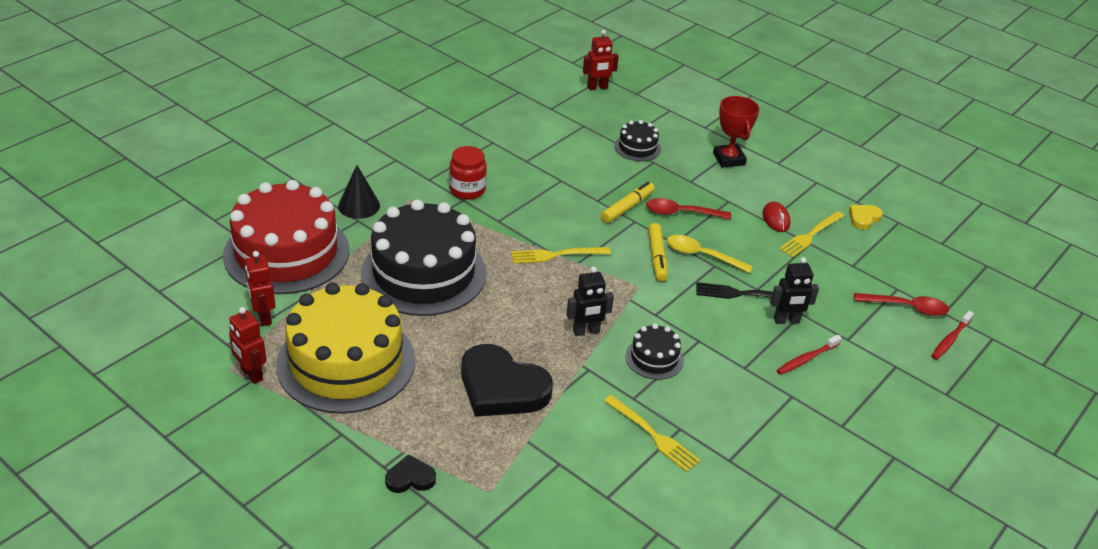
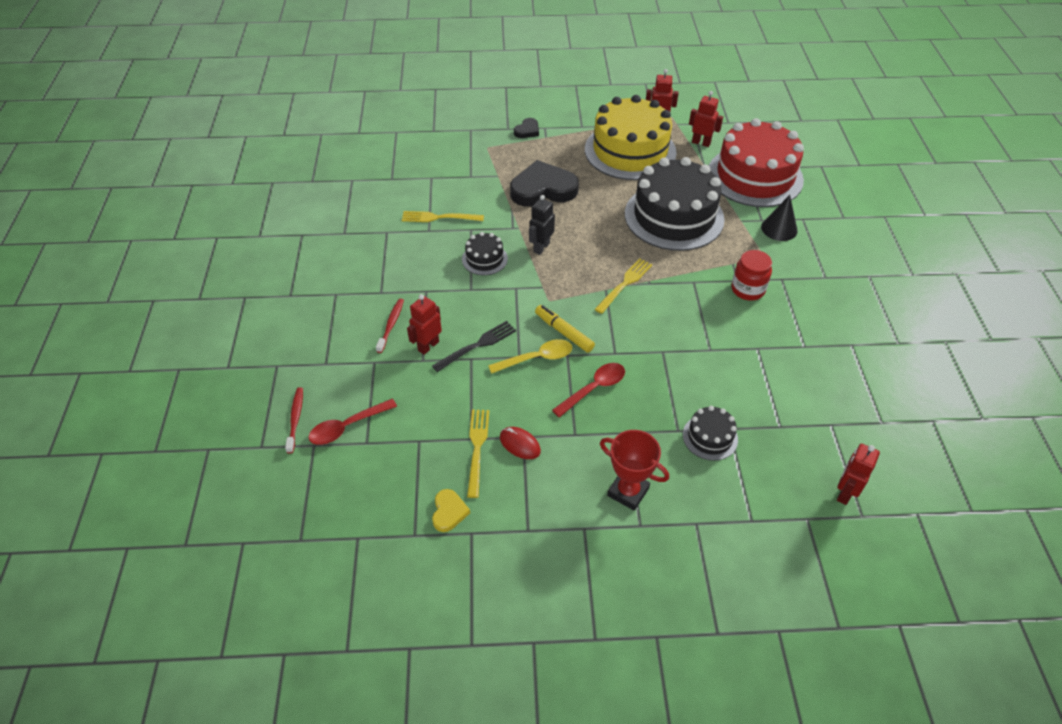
camera: 140 degrees right, 10 degrees up
yellow marker [601,182,655,223] -> none
black robot [770,257,819,324] -> red robot [407,294,442,355]

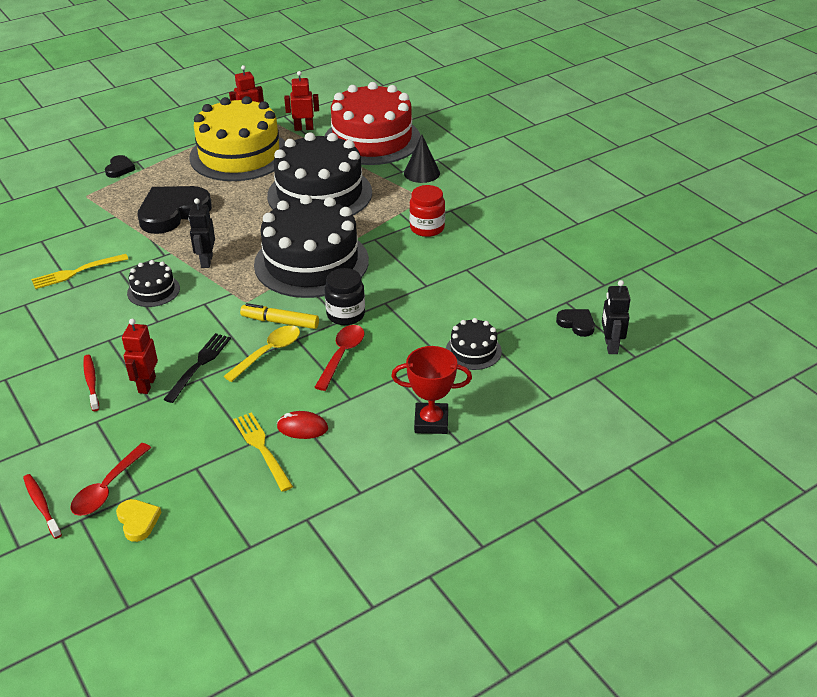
camera: 30 degrees left, 10 degrees down
yellow heart [432,489,470,532] -> yellow heart moved to [116,499,162,542]
yellow fork [595,258,652,314] -> black cake [254,195,369,298]
red robot [837,444,880,505] -> black robot [602,280,630,354]
none -> black jar [325,268,365,325]
none -> black heart [556,309,595,337]

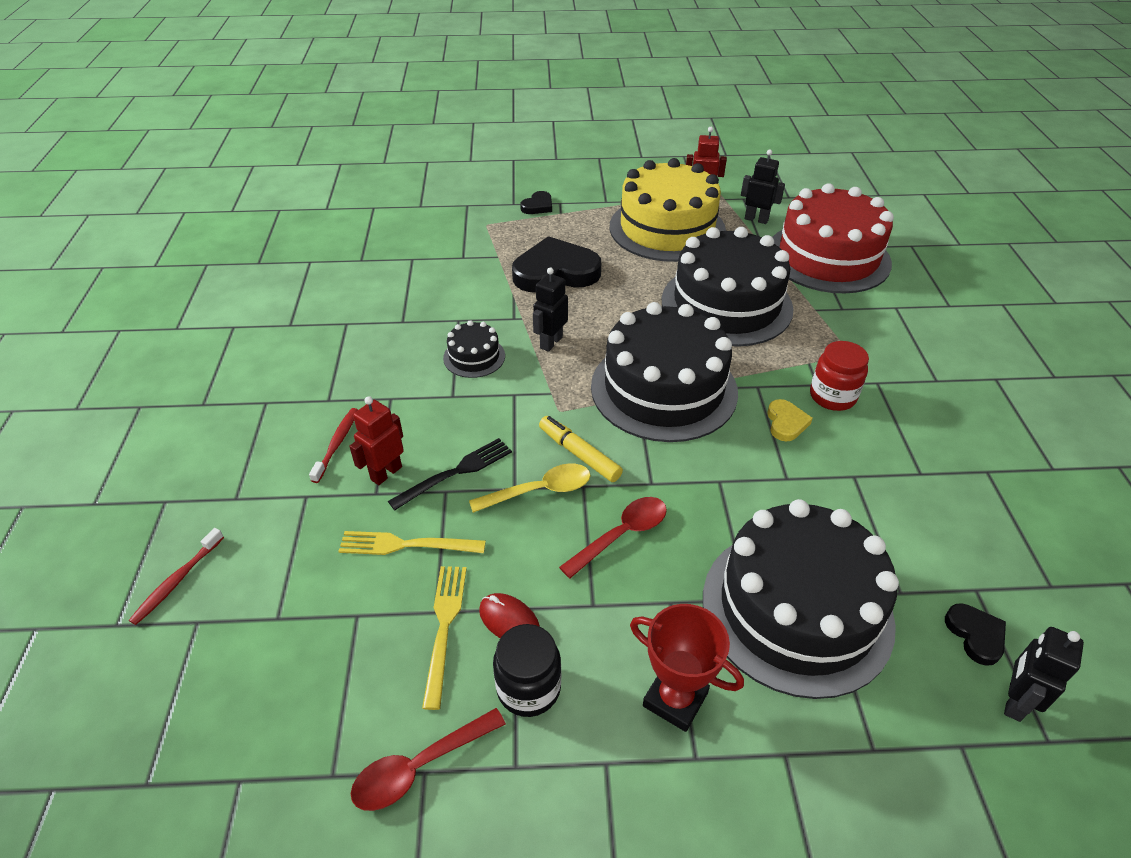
camera: 30 degrees right, 5 degrees up
red toothbrush [23,474,62,539] -> red toothbrush turned 150 degrees counterclockwise [129,528,224,625]
yellow fork [31,254,128,289] -> yellow fork moved to [338,531,486,555]
red spoon [70,443,151,516] -> red spoon moved to [351,708,506,811]
yellow heart [116,499,162,542] -> yellow heart moved to [767,399,813,441]
red robot [284,71,319,131] -> black robot [741,150,785,224]
black jar [325,268,365,325] -> black jar moved to [493,624,561,717]
black cone [404,134,440,183] -> none
black cake [446,318,502,370] -> black cake [703,499,899,699], size x2.27

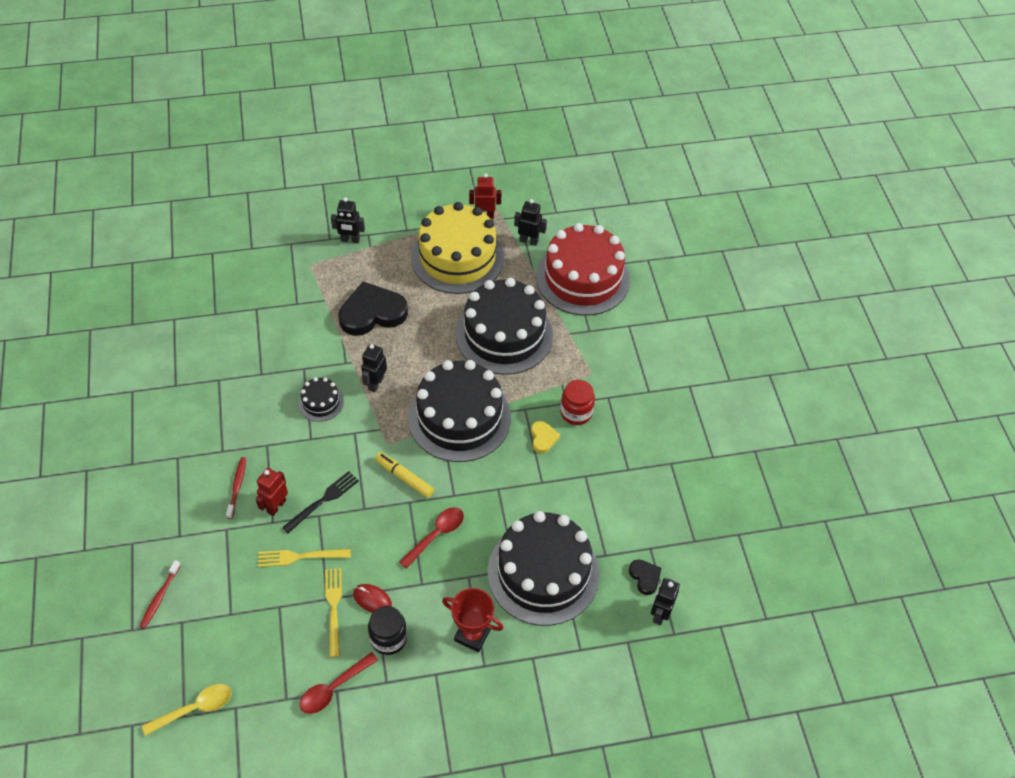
camera: 10 degrees left, 10 degrees up
yellow spoon [469,463,591,513] -> yellow spoon moved to [142,684,232,736]
black heart [520,191,552,214] -> black robot [331,197,365,243]

